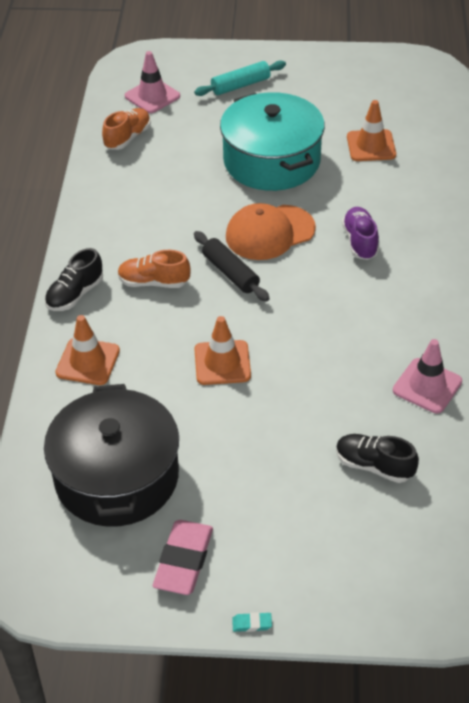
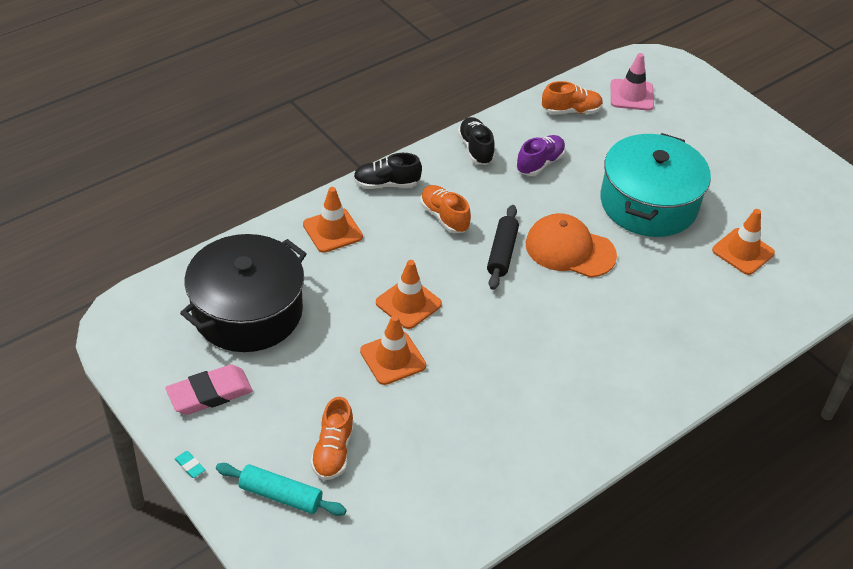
camera: 45 degrees right, 0 degrees up
turquoise rolling pin [194,60,286,96] -> turquoise rolling pin moved to [216,463,347,516]
black shoe [336,434,419,483] -> black shoe moved to [458,117,495,165]
purple shoe [342,207,379,260] -> purple shoe moved to [516,135,566,176]
pink traffic cone [393,339,462,413] -> none
none -> orange shoe [311,397,354,480]
none -> orange traffic cone [360,315,426,385]

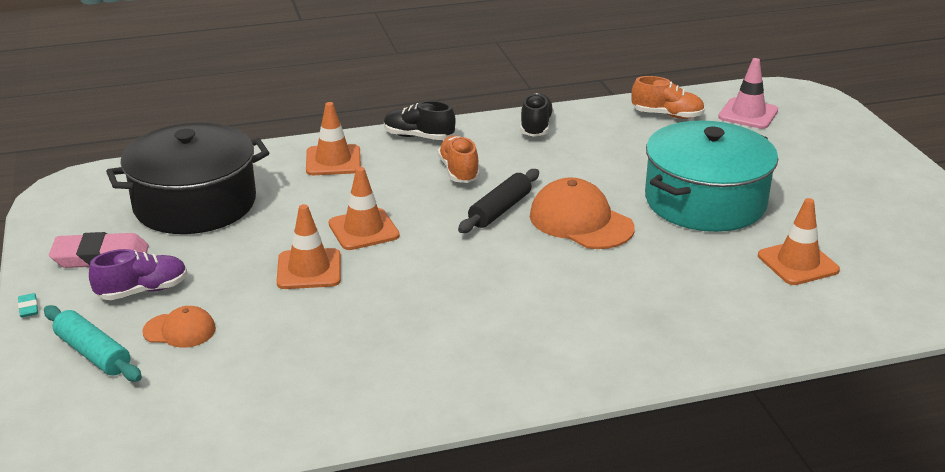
camera: 25 degrees right, 15 degrees down
orange shoe [311,397,354,480] -> orange cap [142,306,216,348]
purple shoe [516,135,566,176] -> purple shoe moved to [89,249,187,300]

